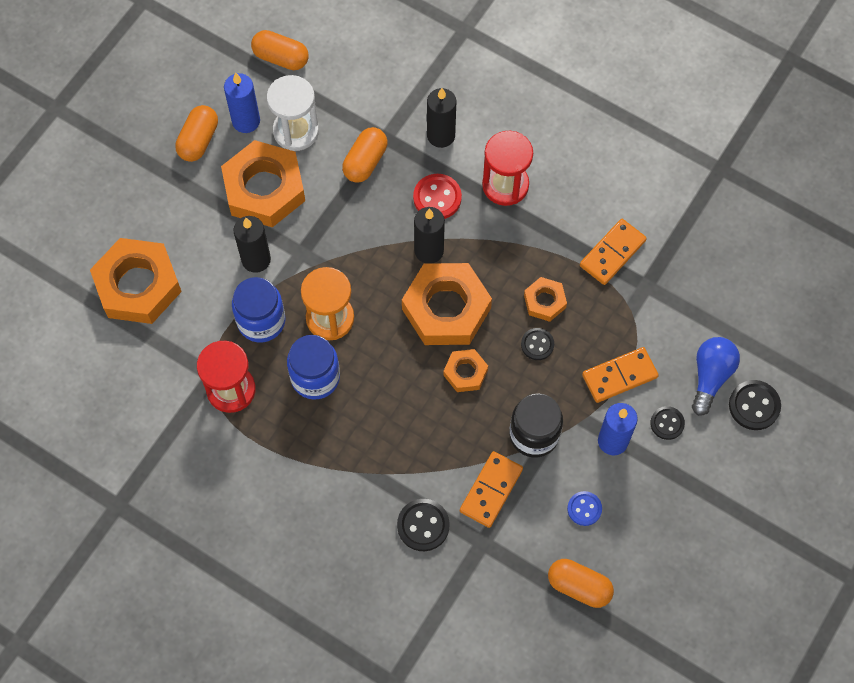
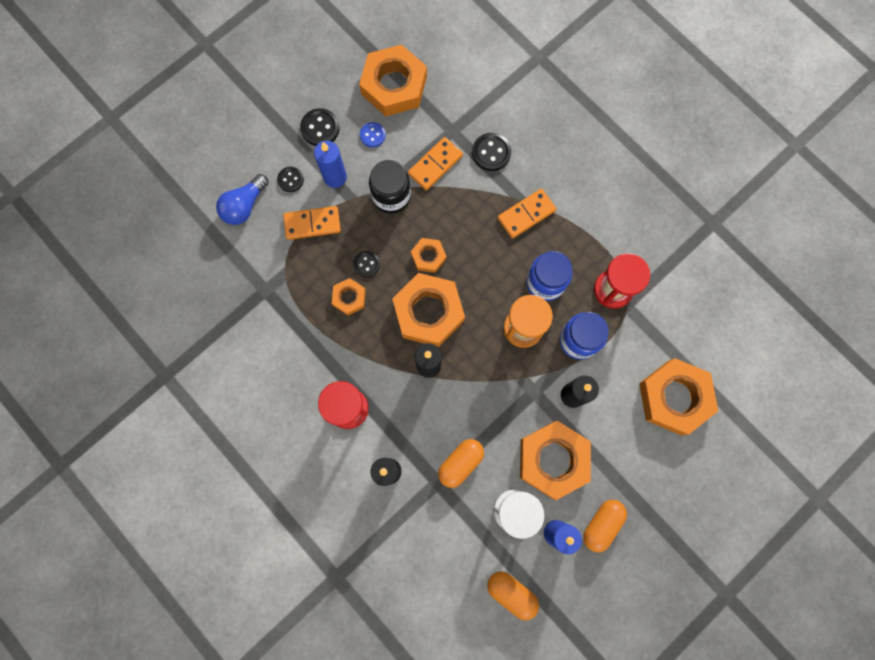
camera: 165 degrees left, 10 degrees up
red button [413,174,462,219] -> none
orange capsule [548,559,614,608] -> orange nut [359,44,427,116]
orange domino [580,219,647,285] -> orange domino moved to [498,189,556,239]
black button [729,380,781,430] -> black button moved to [300,108,340,146]

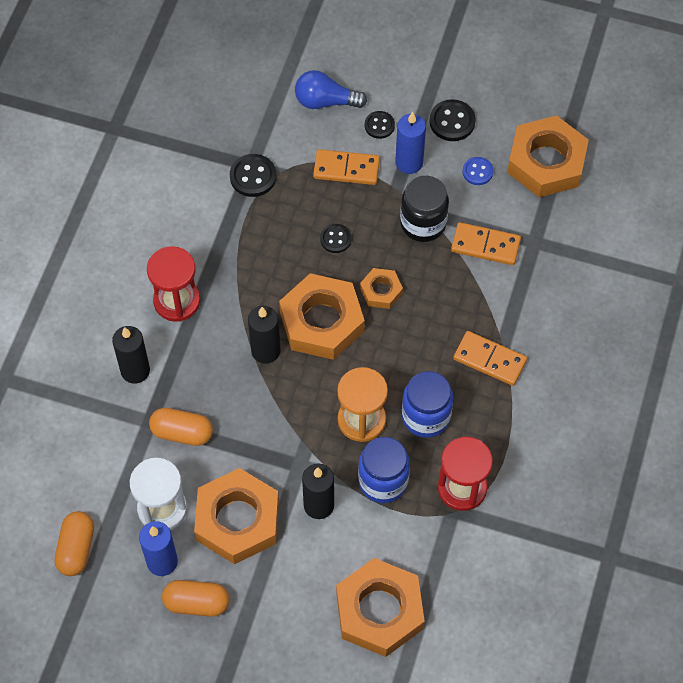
camera: 60 degrees right, 15 degrees down
orange domino [283,206,341,240] -> orange domino turned 45 degrees counterclockwise [313,149,380,185]
orange nut [332,278,366,315] -> none
black button [472,133,511,171] -> black button moved to [230,154,276,197]

